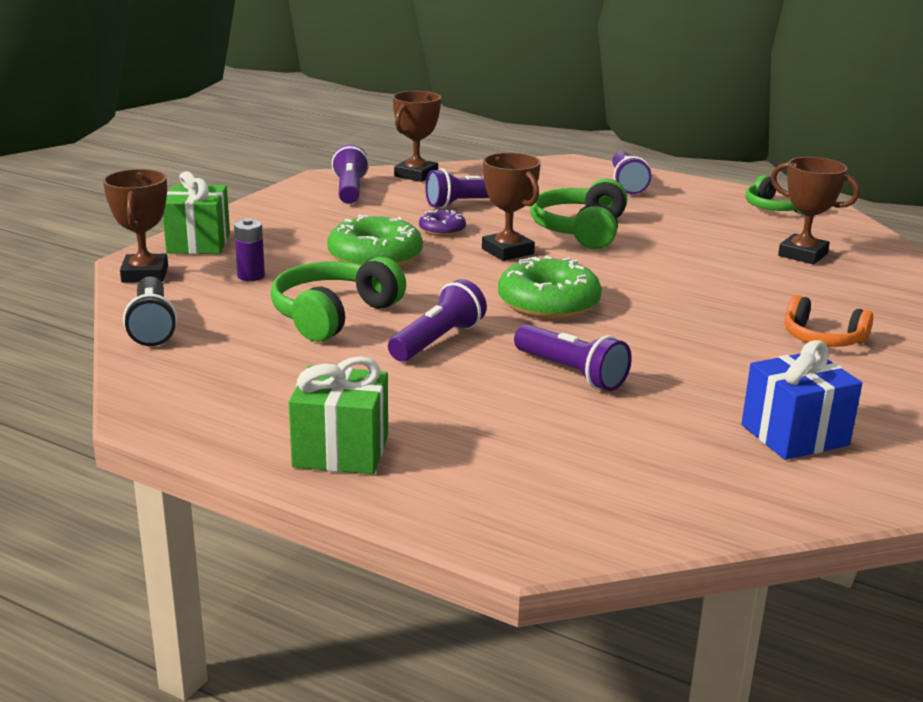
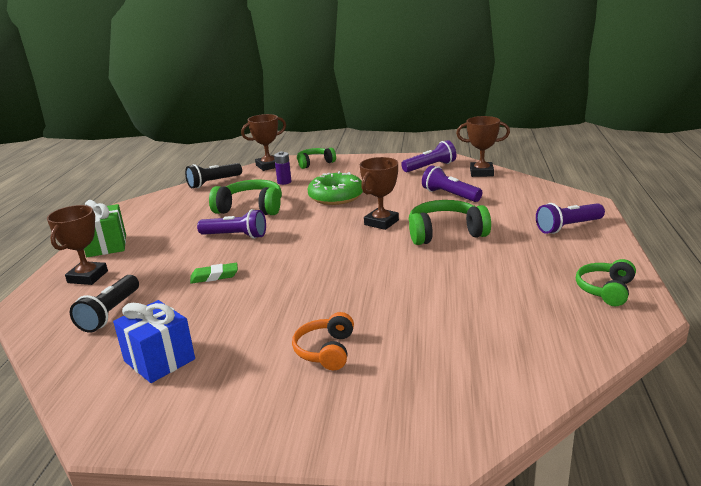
camera: 70 degrees right, 0 degrees up
green gift [163,171,230,254] -> green headphones [297,148,336,169]
purple donut [419,210,466,236] -> none
green donut [498,255,602,319] -> none
purple flashlight [514,324,632,391] -> green eraser [190,263,238,284]
brown trophy [771,157,860,264] -> brown trophy moved to [47,205,108,285]
none -> black flashlight [70,275,139,333]

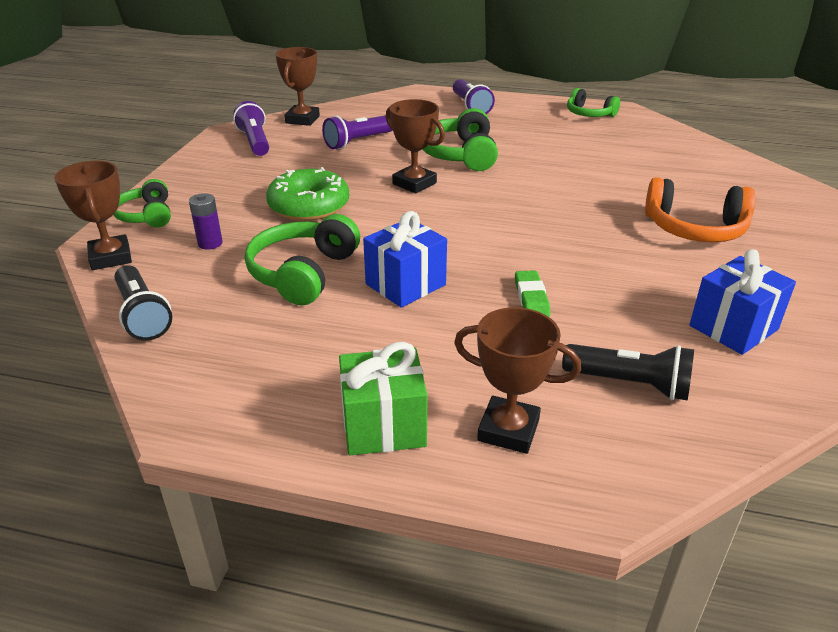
camera: 85 degrees left, 10 degrees up
purple flashlight [197,209,266,239] -> blue gift [363,211,447,308]
orange headphones [292,312,354,370] -> orange headphones [645,177,756,242], size x1.55

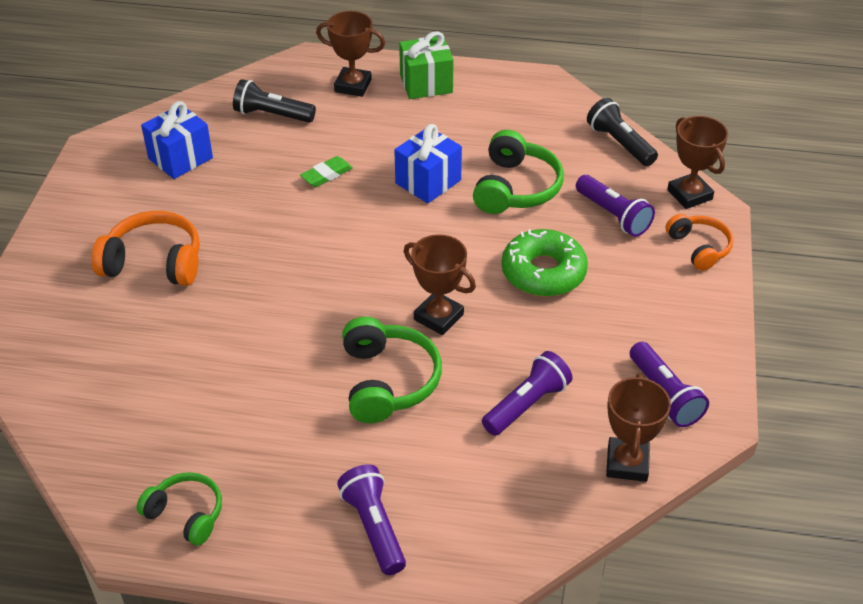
camera: 175 degrees right, 10 degrees up
green headphones [113,179,171,228] -> orange headphones [666,214,733,271]
purple battery [189,193,223,250] -> purple flashlight [576,175,655,237]
green eraser [515,270,550,317] -> green eraser turned 60 degrees clockwise [300,156,353,187]

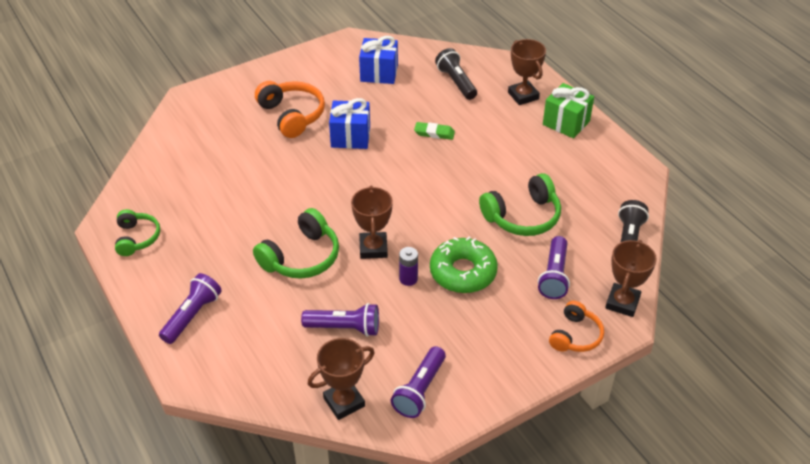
camera: 50 degrees right, 0 degrees up
blue gift [394,124,462,203] -> blue gift moved to [329,98,370,149]
none -> purple battery [399,247,418,286]

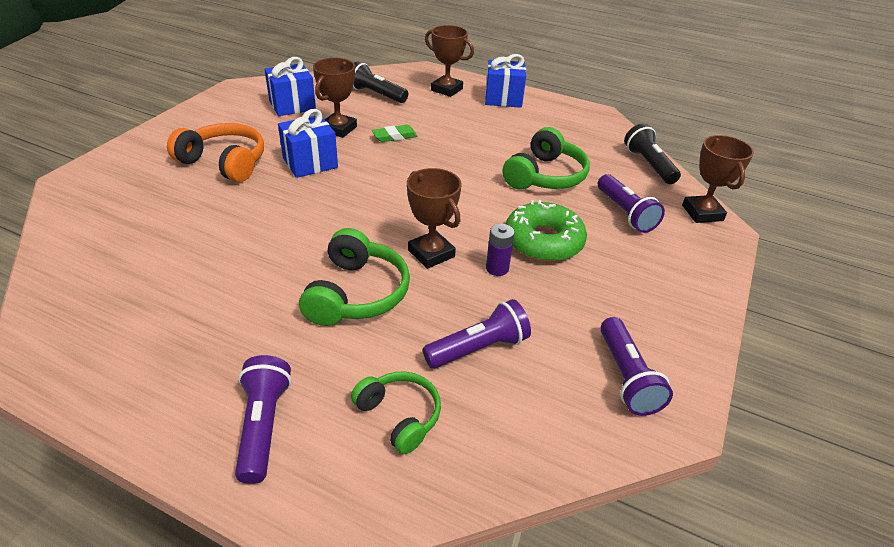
camera: 35 degrees left, 5 degrees down
green headphones [115,209,160,256] -> green headphones moved to [351,371,441,454]
brown trophy [308,338,375,420] -> brown trophy moved to [313,58,357,138]
green gift [543,83,594,139] -> blue gift [485,54,526,108]
orange headphones [549,301,604,352] -> none

